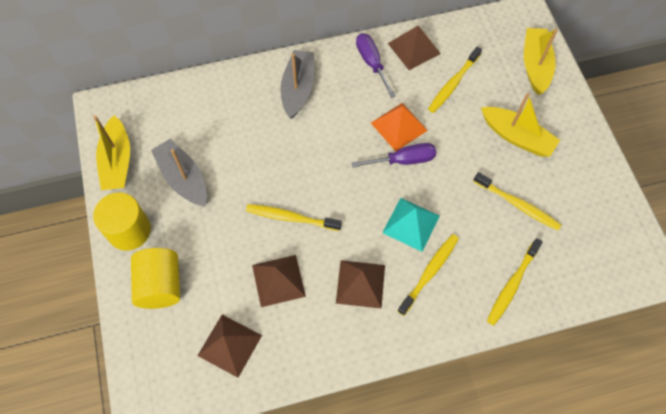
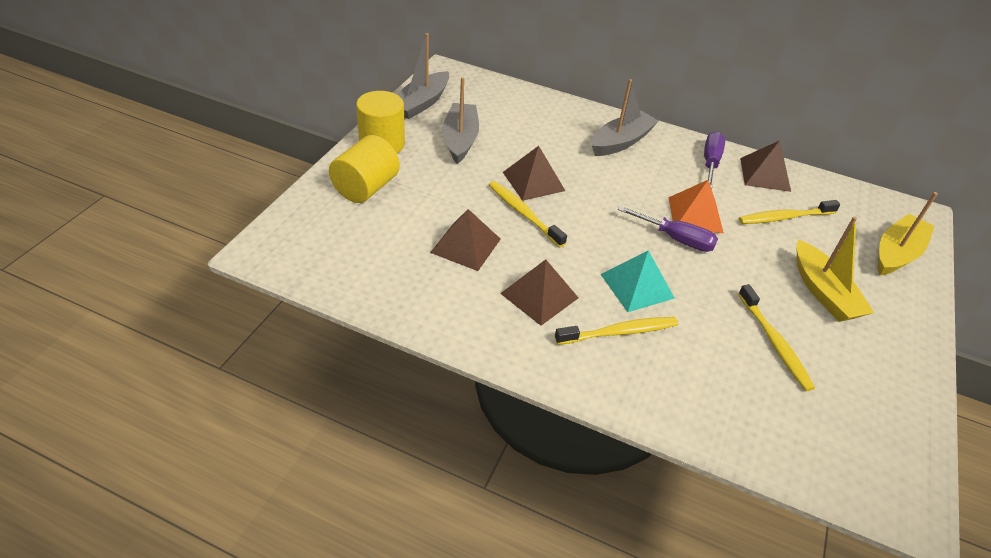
camera: 35 degrees right, 20 degrees down
yellow boat [93,115,130,190] -> grey boat [397,33,449,119]
brown pyramid [197,315,262,378] -> brown pyramid moved to [503,146,565,201]
yellow toothbrush [487,238,543,325] -> none

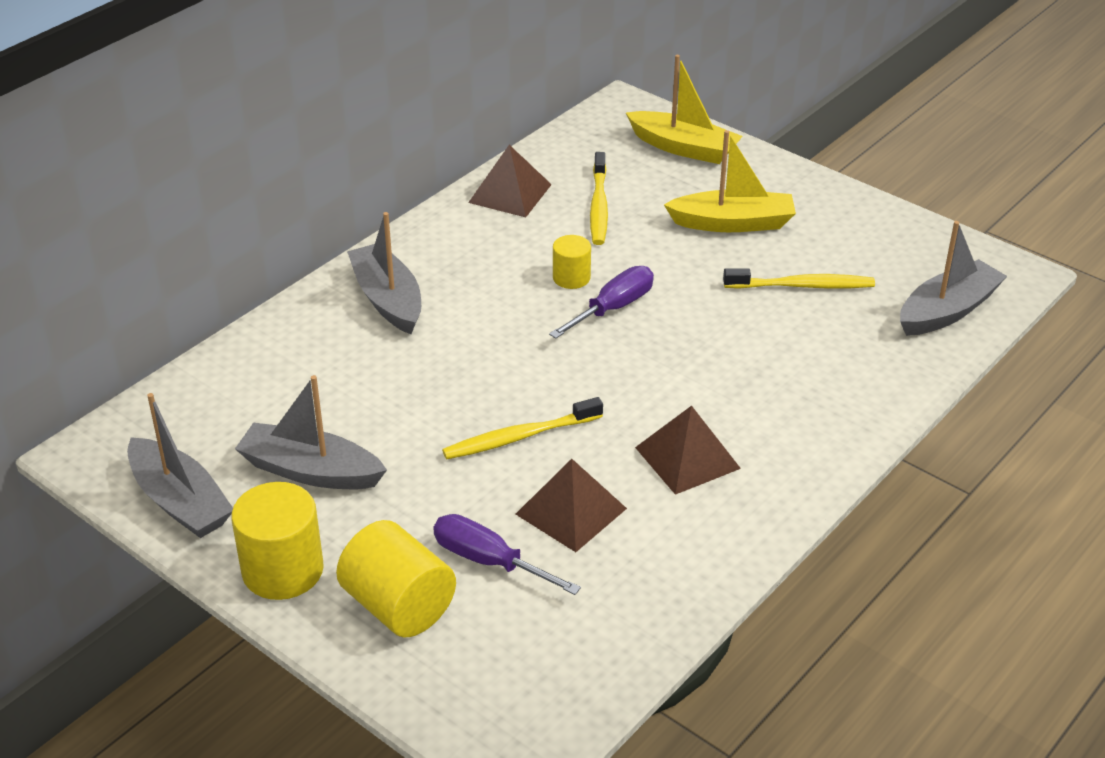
camera: 70 degrees left, 5 degrees down
brown pyramid [503,146,565,201] -> none
yellow toothbrush [555,317,678,345] -> none
turquoise pyramid [601,250,675,312] -> none
orange pyramid [669,180,724,233] -> yellow cylinder [553,235,591,289]
purple screwdriver [704,131,725,189] -> purple screwdriver moved to [433,514,581,595]
yellow boat [878,192,938,275] -> yellow boat turned 150 degrees clockwise [626,55,743,164]
none -> grey boat [900,221,1007,336]

